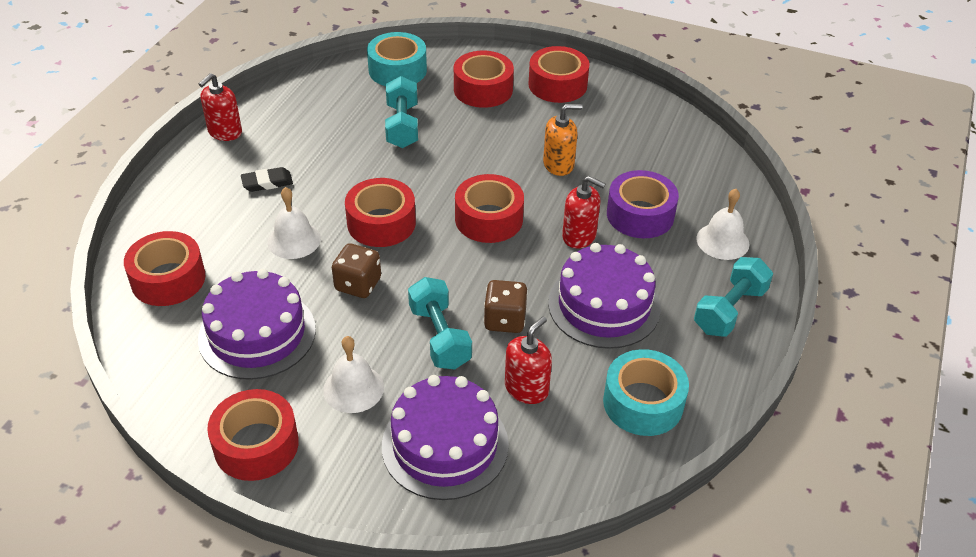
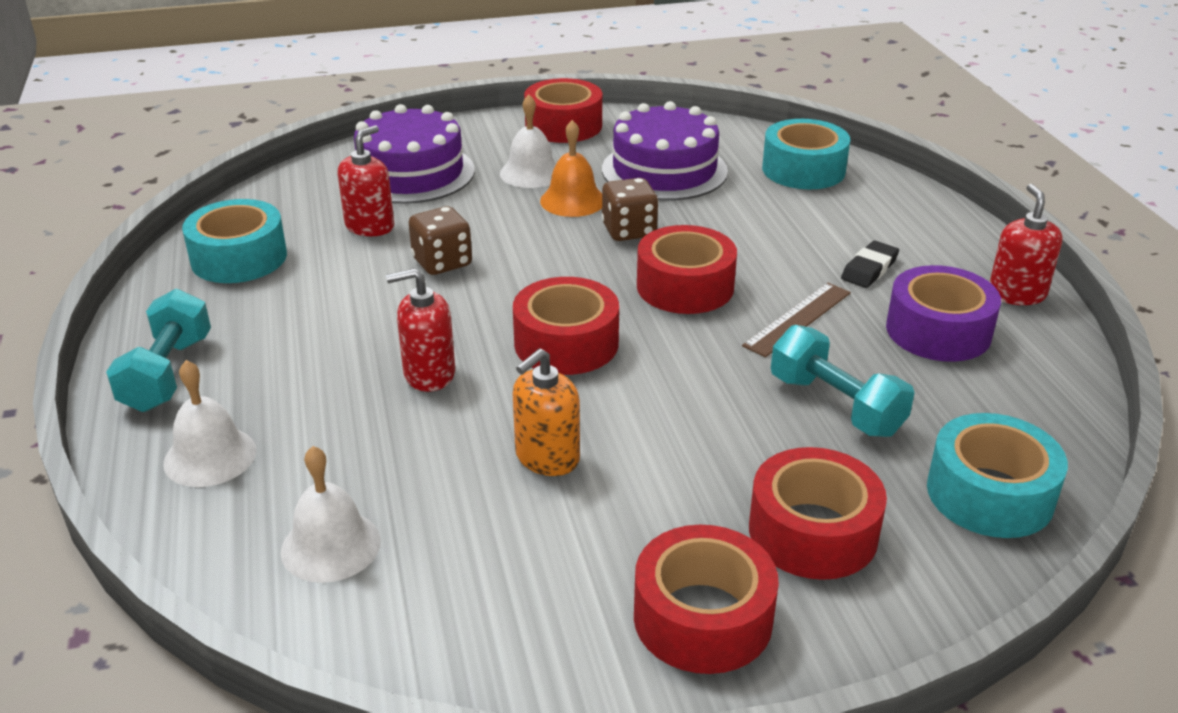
camera: 145 degrees right, 10 degrees down
red tape [124,231,206,306] -> turquoise tape [762,119,850,189]
white bell [267,187,321,259] -> white bell moved to [281,446,381,583]
turquoise dumbbell [408,277,472,370] -> none
red soap dispenser [505,316,552,404] -> red soap dispenser turned 150 degrees counterclockwise [338,125,394,236]
purple cake [548,243,661,349] -> none
purple tape [607,170,679,238] -> purple tape moved to [886,265,1001,362]
none -> orange bell [540,120,602,217]
none -> brown ruler [742,283,851,357]

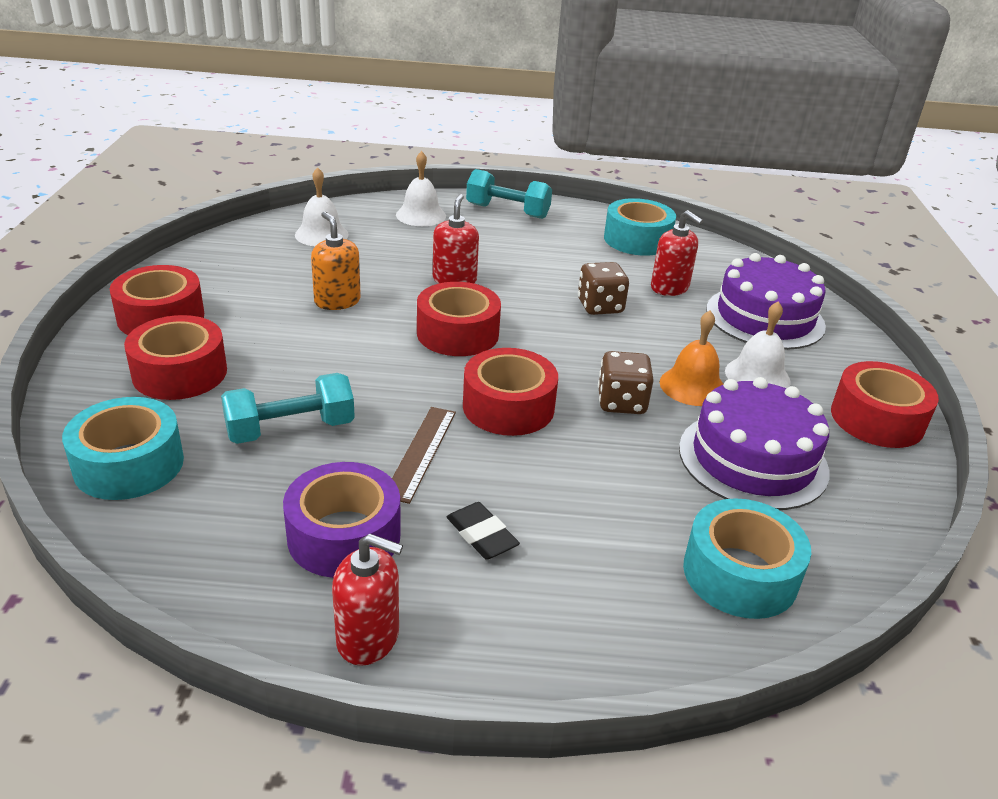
camera: 105 degrees right, 0 degrees up
brown ruler [742,283,851,357] -> brown ruler turned 45 degrees clockwise [392,407,456,504]

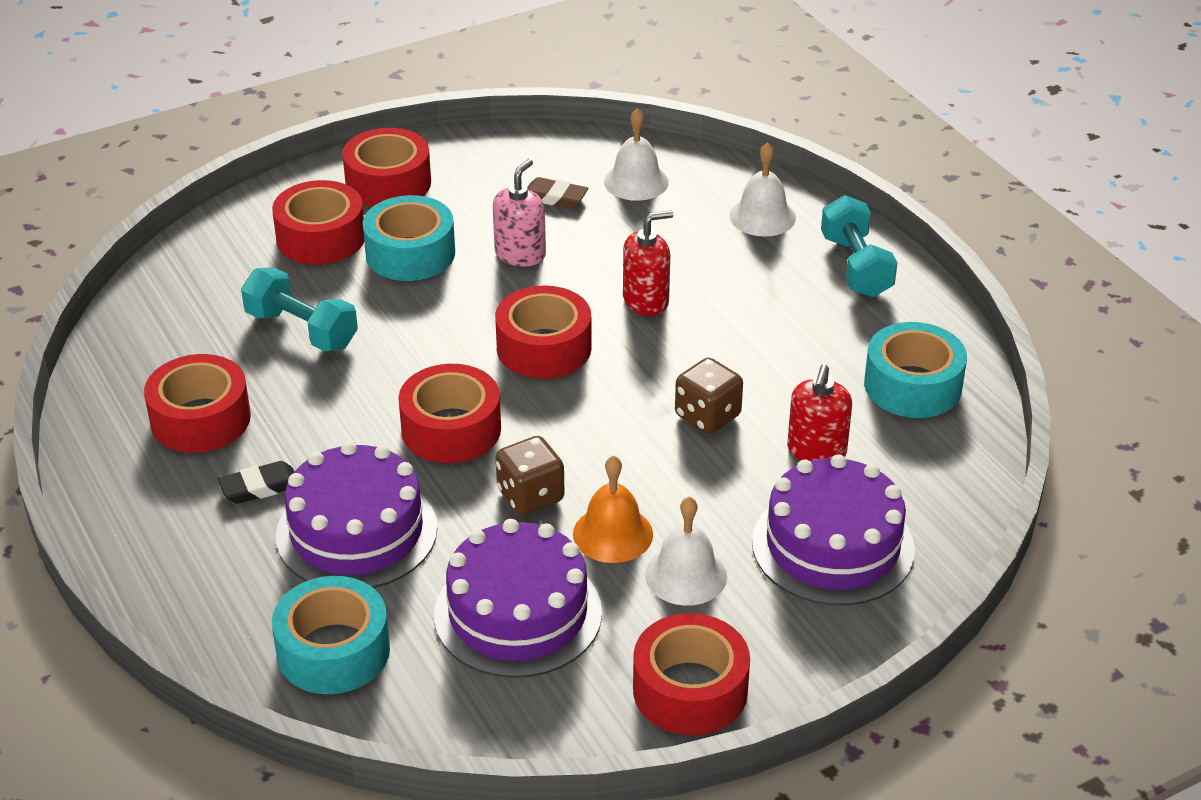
camera: 60 degrees right, 5 degrees up
turquoise tape [62,397,184,500] -> turquoise tape moved to [363,195,455,281]
purple tape [283,462,401,578] -> red tape [144,354,251,453]
orange soap dispenser [311,212,361,310] -> pink soap dispenser [493,159,546,266]
red soap dispenser [332,534,403,666] -> none
brown ruler [392,407,456,504] -> none
black eraser [447,502,520,559] -> black eraser turned 45 degrees clockwise [218,461,295,504]
none -> purple cake [276,441,437,588]
none -> brown eraser [527,177,588,208]

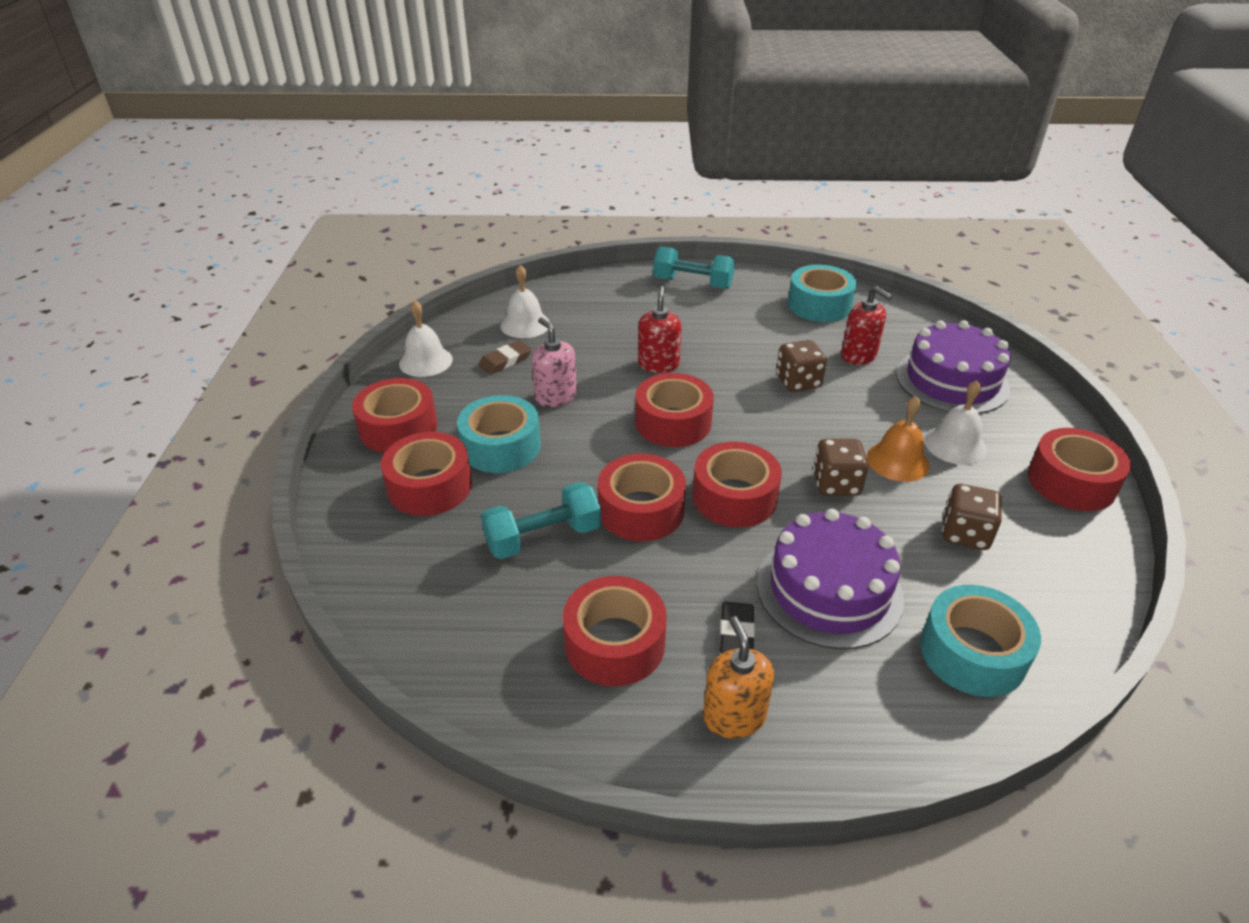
camera: 60 degrees left, 0 degrees up
purple cake [434,519,602,678] -> brown dice [942,484,1002,550]
white bell [730,143,796,237] -> white bell moved to [399,300,453,377]
none -> red tape [598,453,686,541]
none -> orange soap dispenser [703,616,774,739]

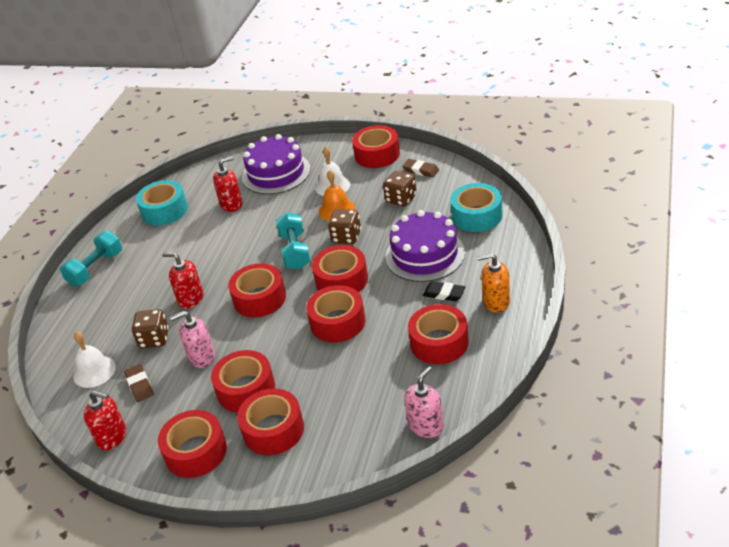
camera: 70 degrees left, 0 degrees up
white bell [399,300,453,377] -> red soap dispenser [84,391,126,450]
turquoise tape [457,395,541,473] -> red tape [211,350,275,412]
turquoise dumbbell [481,482,601,559] -> turquoise dumbbell moved to [276,212,310,270]
brown dice [776,340,827,392] -> brown dice moved to [132,309,169,348]
none -> brown eraser [402,159,439,177]
none -> pink soap dispenser [404,366,444,438]

